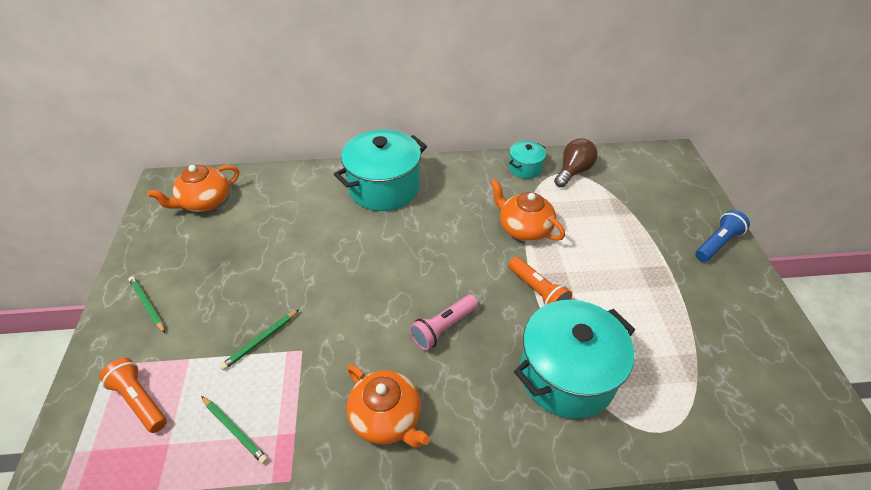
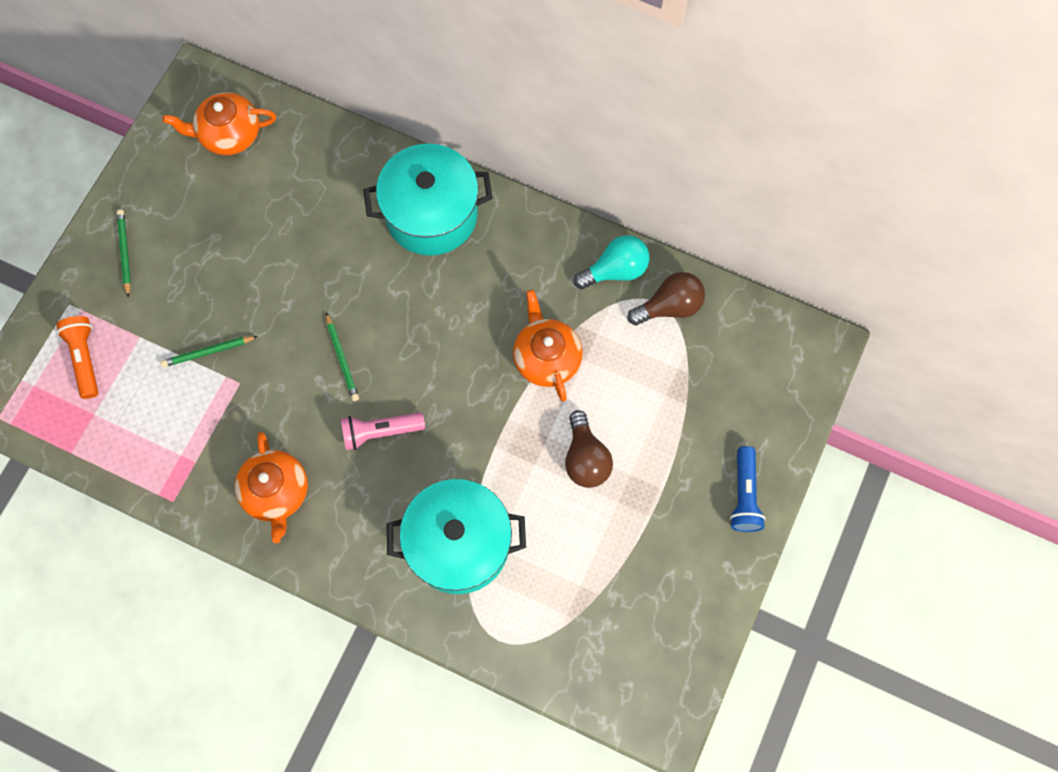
camera: 30 degrees right, 25 degrees up
green pencil [201,396,268,464] -> green pencil moved to [326,313,359,401]
orange flashlight [508,257,572,305] -> none
turquoise pot [509,141,546,179] -> turquoise light bulb [574,235,650,289]
blue flashlight [695,210,750,262] -> blue flashlight turned 105 degrees clockwise [730,446,766,532]
none -> brown light bulb [565,410,613,488]

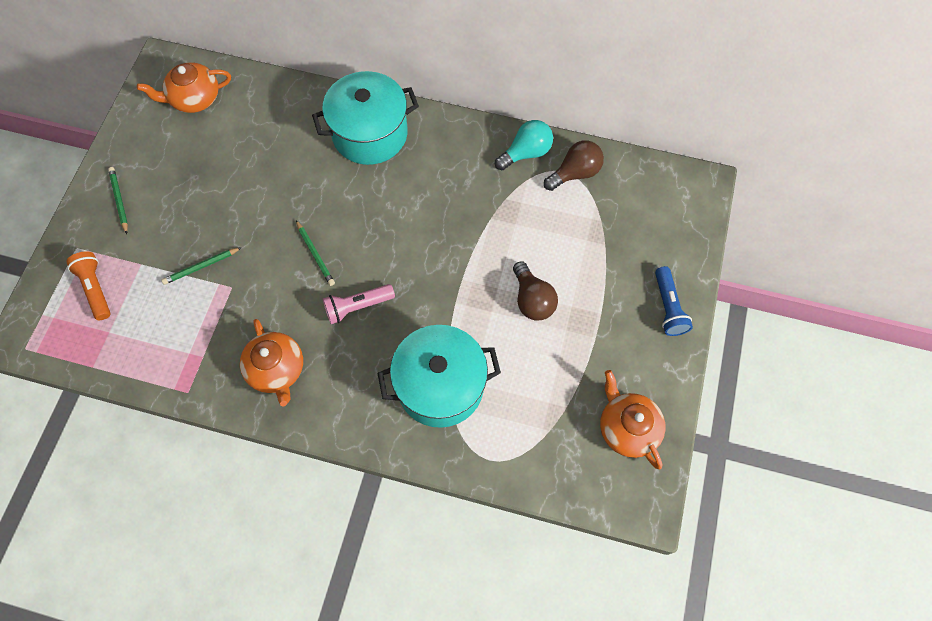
camera: 10 degrees left, 5 degrees down
orange teapot [513,290,582,401] -> orange teapot moved to [600,370,666,469]

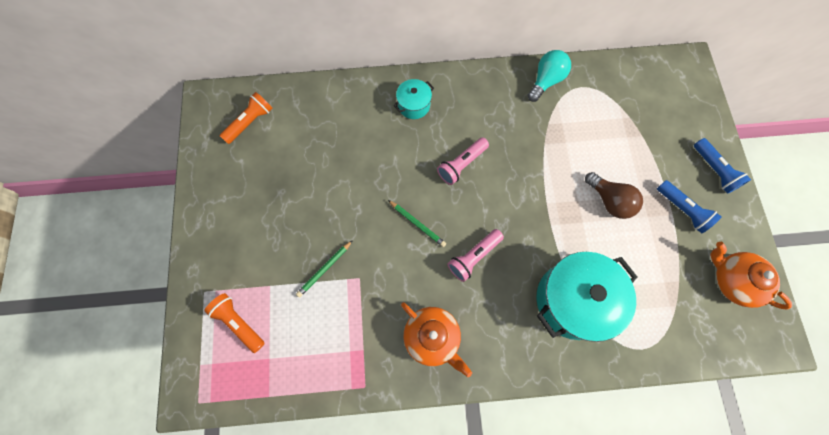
camera: 20 degrees left, 5 degrees up
green pencil [108,167,128,234] -> none
orange teapot [137,62,231,113] -> orange flashlight [220,92,272,144]
turquoise pot [312,71,419,165] -> turquoise pot [394,79,434,119], size x0.49
brown light bulb [544,141,604,191] -> none
none -> pink flashlight [437,137,489,185]
none -> blue flashlight [657,180,721,234]

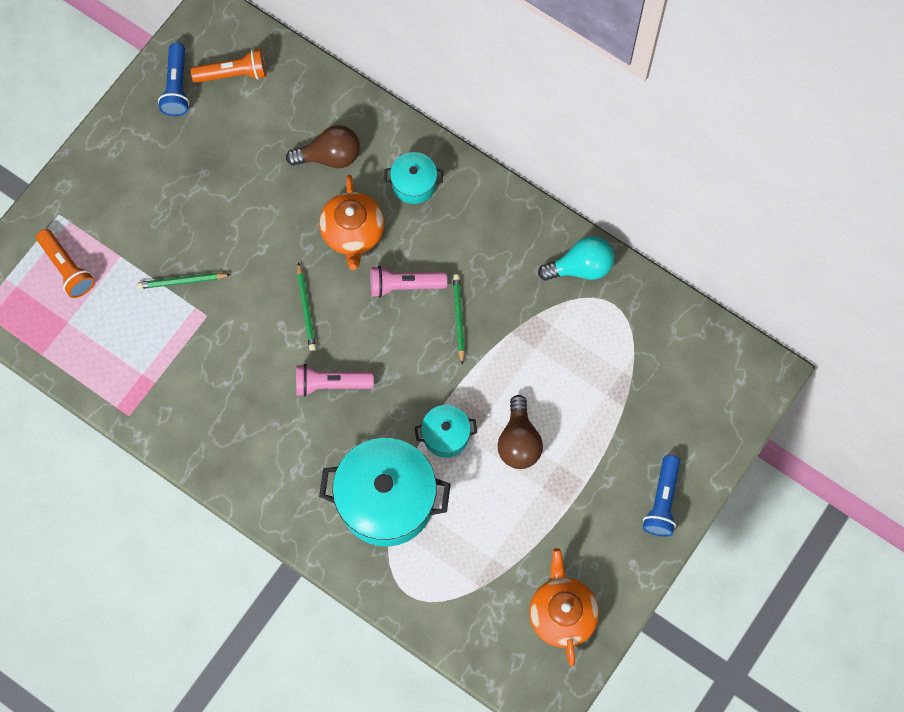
camera: 40 degrees right, 0 degrees up
orange flashlight [204,293,265,353] -> orange flashlight turned 150 degrees clockwise [36,229,95,298]
orange teapot [401,302,472,377] -> orange teapot moved to [319,175,384,270]
blue flashlight [657,180,721,234] -> blue flashlight moved to [158,43,189,116]
none -> brown light bulb [286,125,360,168]
none -> turquoise pot [415,405,477,458]
none -> green pencil [453,275,465,365]

